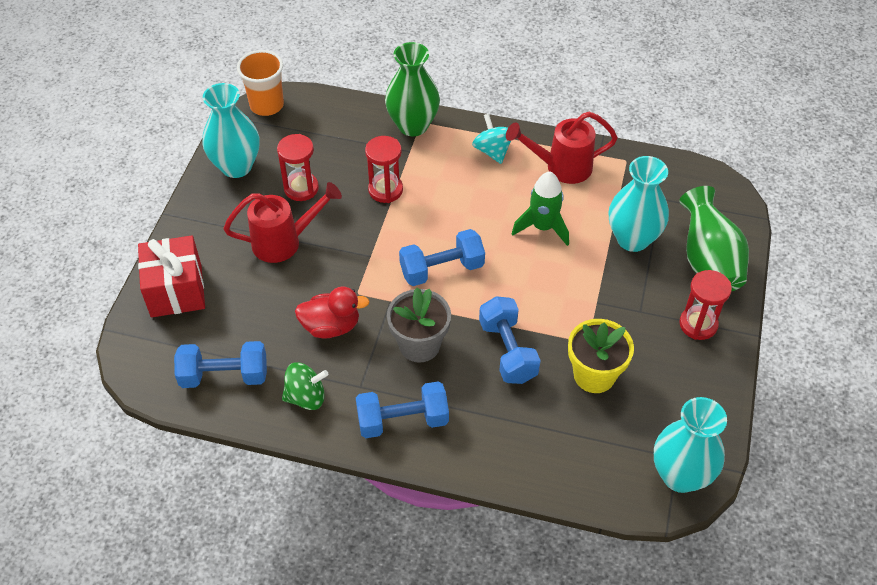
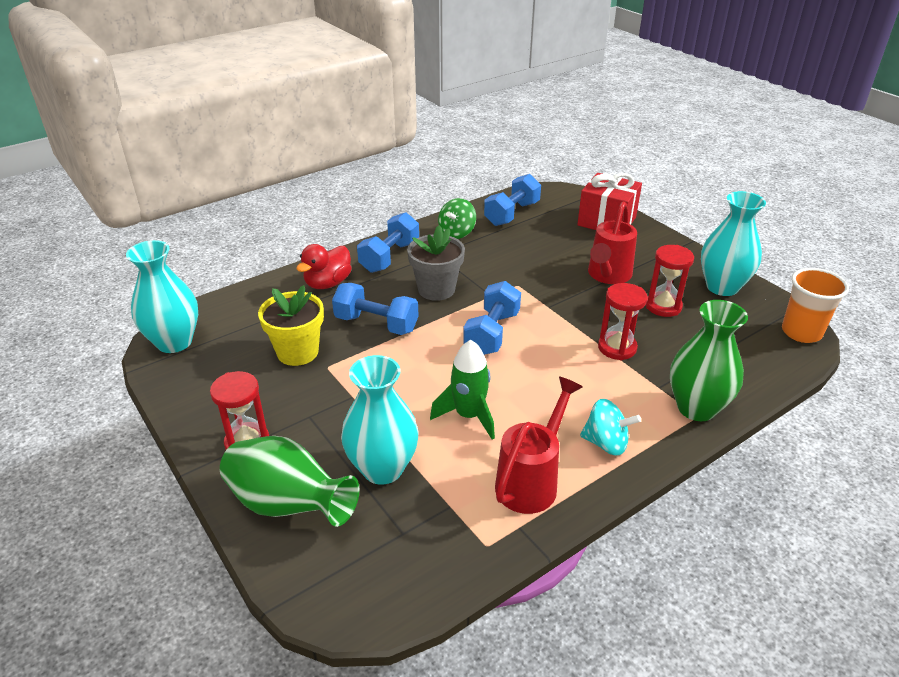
camera: 130 degrees right, 15 degrees down
red duck [295,286,370,338] -> red duck moved to [296,244,352,289]

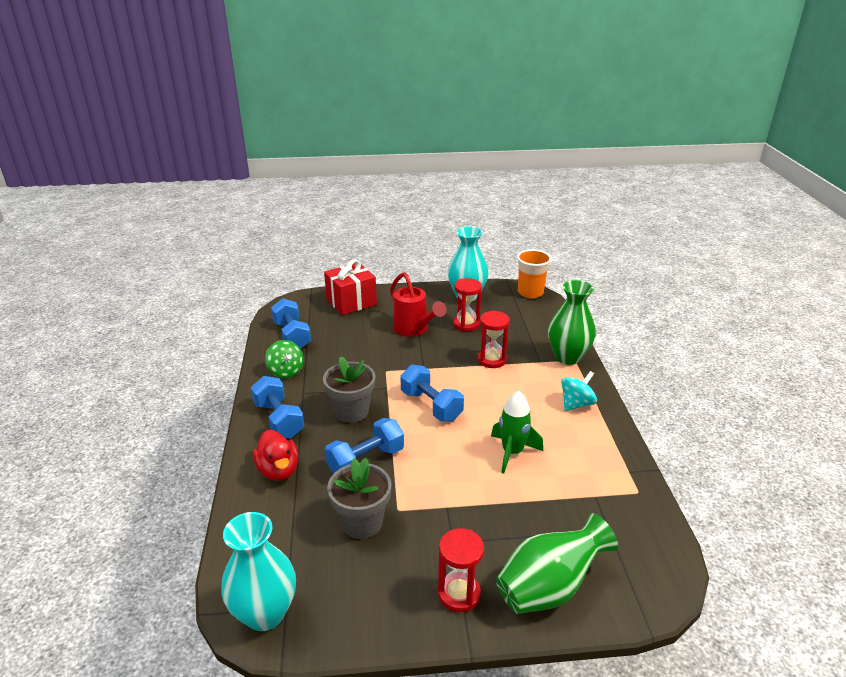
camera: 60 degrees left, 5 degrees down
yellow flower pot [258,285,324,366] -> grey flower pot [327,458,391,539]
turquoise vase [341,355,419,485] -> none
red watering can [495,377,583,514] -> none

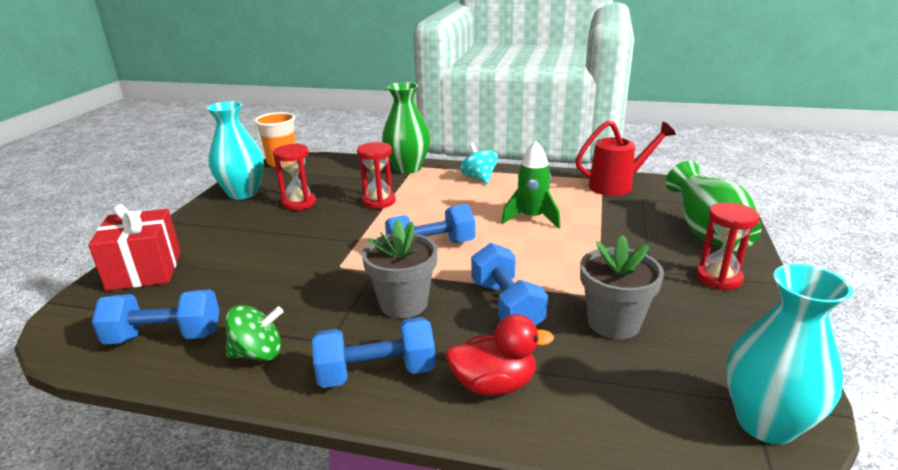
camera: 70 degrees left, 5 degrees down
red watering can [390,272,447,337] -> red watering can moved to [575,121,676,196]

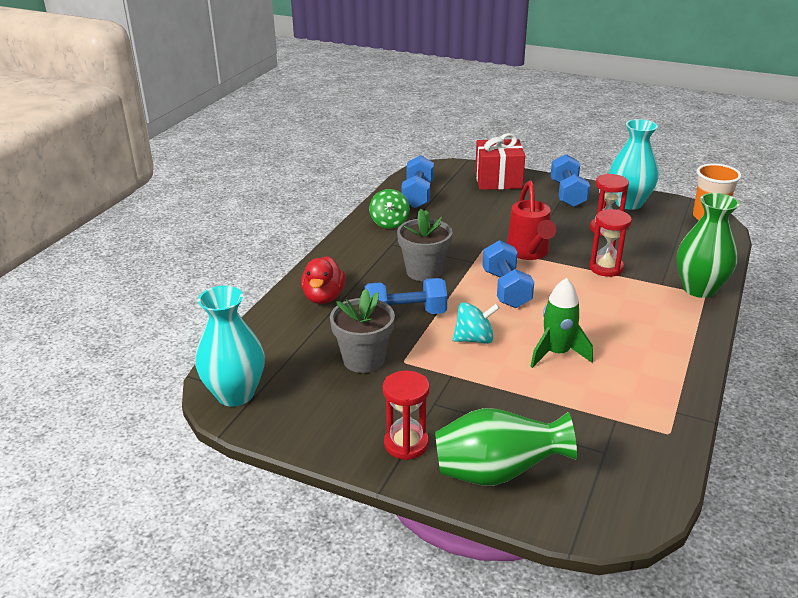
camera: 100 degrees right, 5 degrees up
blue dumbbell [312,317,436,388] -> blue dumbbell moved to [551,154,590,207]
turquoise spinning top [460,143,498,184] -> turquoise spinning top moved to [452,302,499,344]
red watering can [575,121,676,196] -> red watering can moved to [507,181,556,260]

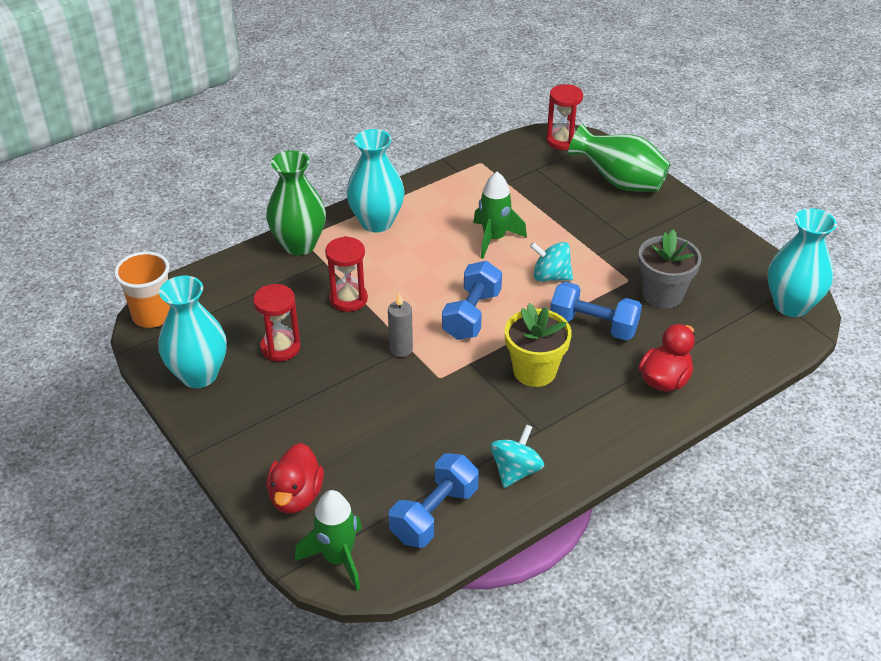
camera: 150 degrees left, 10 degrees up
green spinning top [369,189,409,229] -> turquoise spinning top [490,424,544,488]
red hourglass [383,370,430,460] -> red hourglass moved to [546,84,583,150]
grey flower pot [397,209,452,281] -> yellow flower pot [505,303,572,387]
red gift [475,133,525,190] -> red duck [266,443,324,514]
red watering can [507,181,556,260] -> grey candle [388,293,413,357]
blue dumbbell [551,154,590,207] -> none
none -> green rocket [295,490,362,591]
none -> turquoise vase [346,129,404,232]

